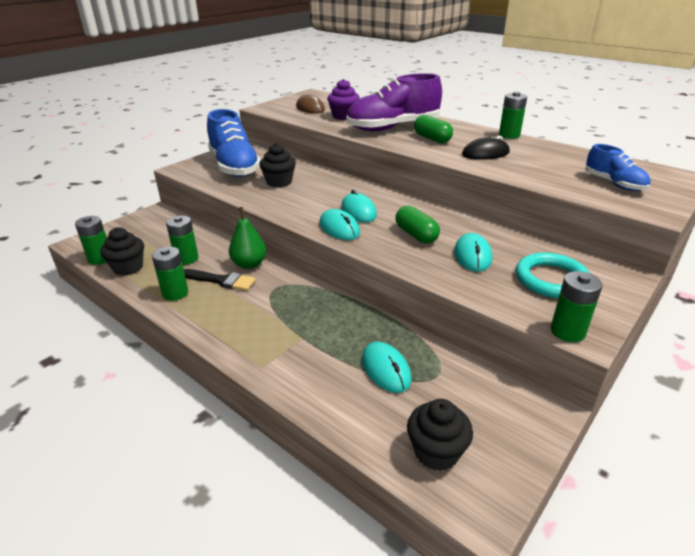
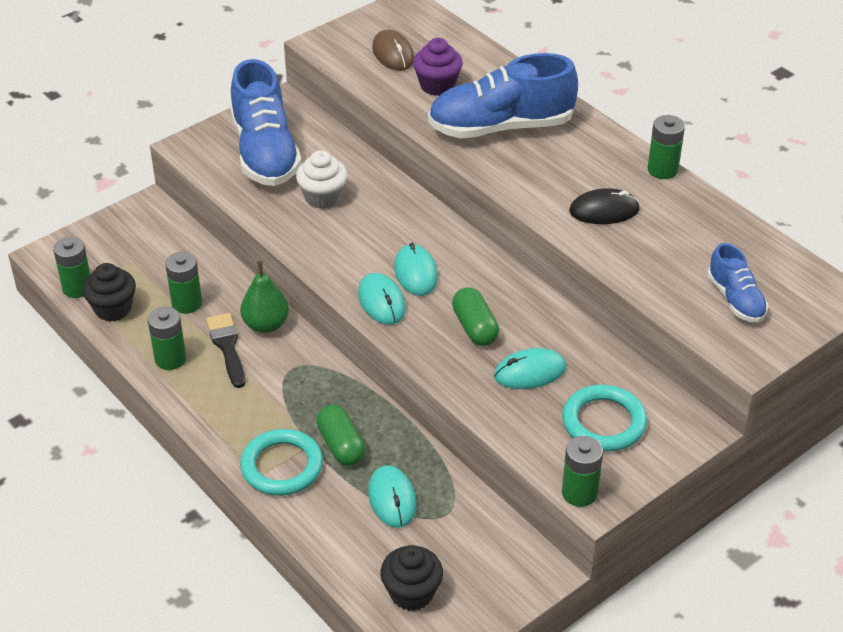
camera: 10 degrees right, 10 degrees up
black brush [184,269,256,291] -> black brush turned 135 degrees counterclockwise [206,313,245,388]
black cupcake [259,143,296,188] -> white cupcake [296,150,347,209]
purple shoe [346,73,442,131] -> blue shoe [428,53,578,138]
green capsule [414,115,453,143] -> green capsule moved to [316,405,365,466]
turquoise mouse [454,233,492,272] -> turquoise mouse turned 60 degrees clockwise [494,348,567,389]
none -> turquoise ring [240,429,323,496]

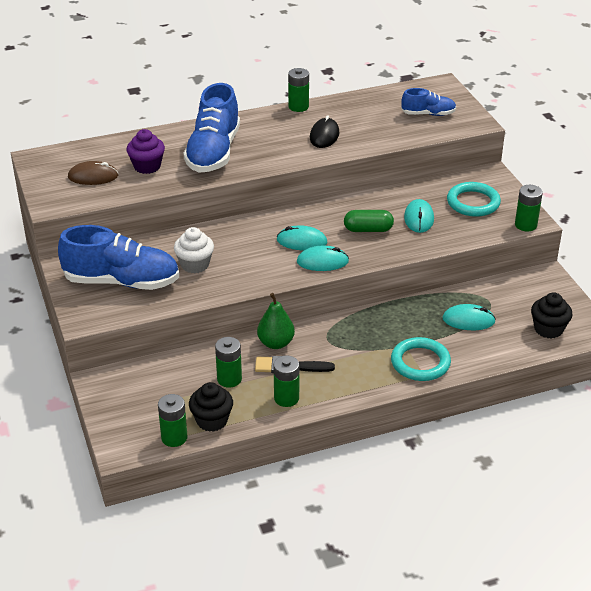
camera: 70 degrees left, 5 degrees down
green capsule [316,405,365,466] -> none

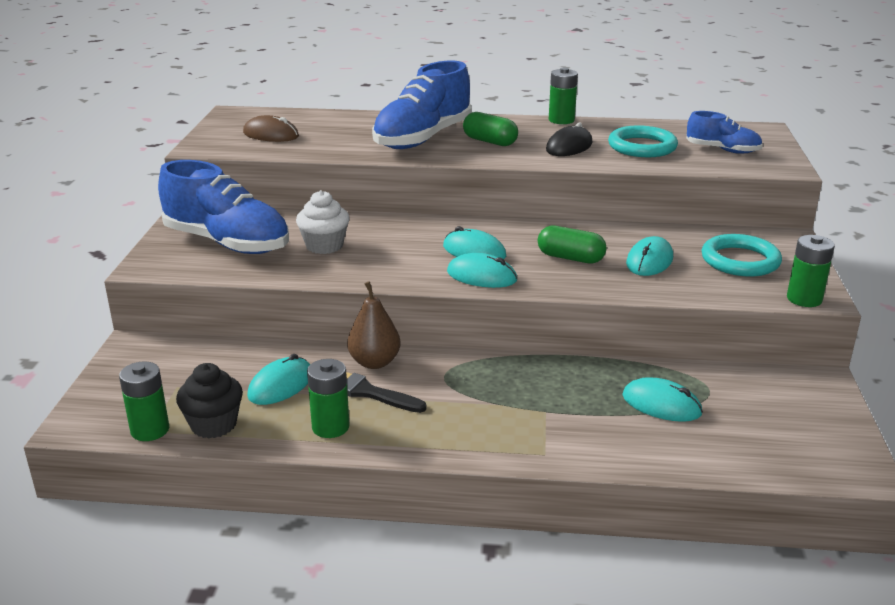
camera: 25 degrees right, 10 degrees down
purple cupcake [127,129,165,174] -> none
green battery [215,337,242,388] -> turquoise mouse [247,354,310,405]
green pear [257,293,295,349] -> brown pear [347,281,401,369]
turquoise ring [391,337,451,381] -> turquoise ring moved to [608,125,678,157]
black cupcake [531,292,572,339] -> none
none -> green capsule [463,112,518,146]

